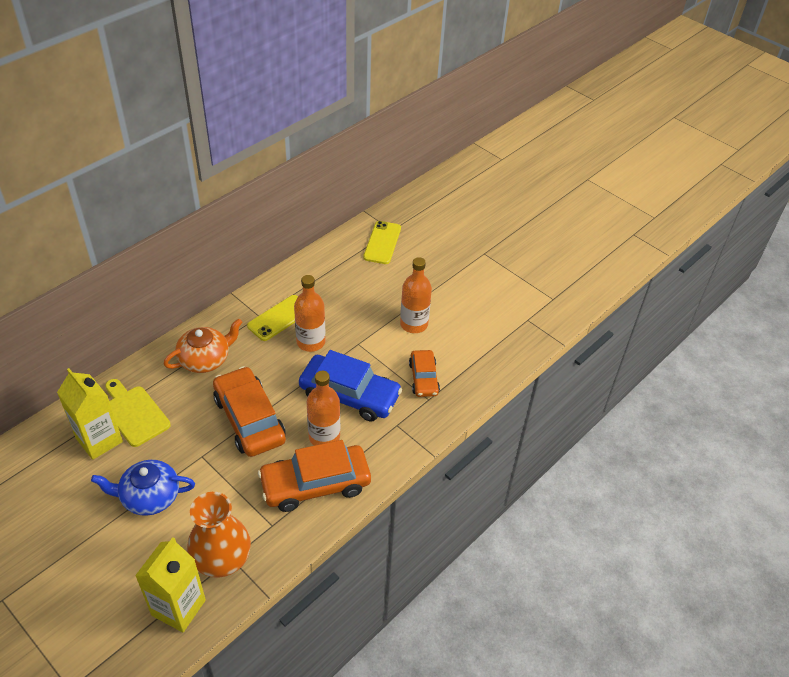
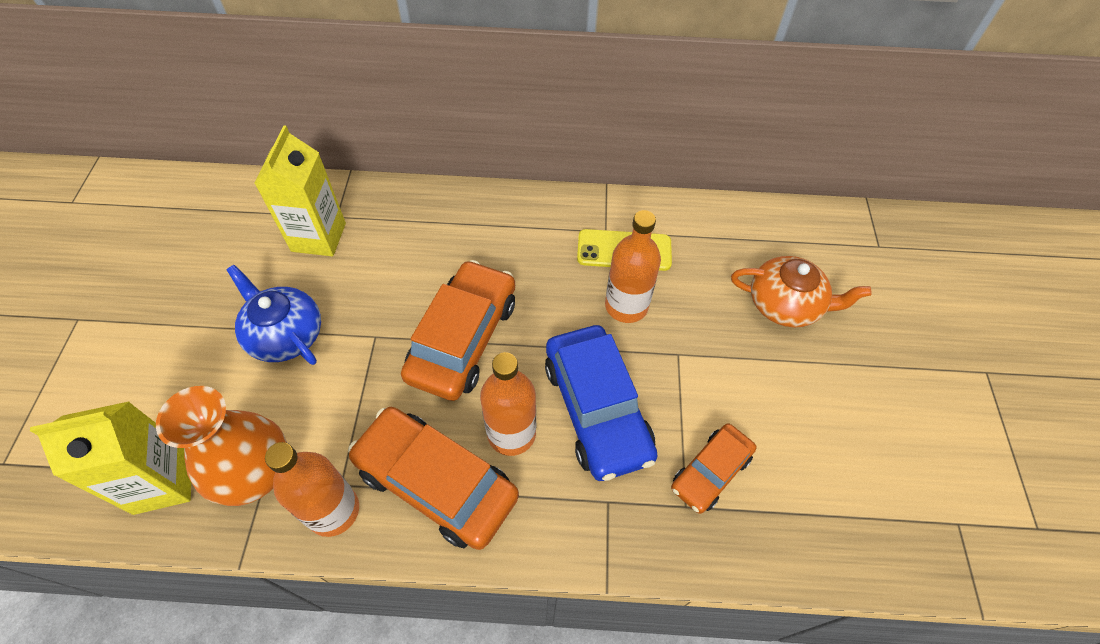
camera: 50 degrees right, 10 degrees up
yellow cutting board [105,379,171,447] -> none
orange teapot [164,318,243,373] -> orange teapot moved to [731,256,872,327]
yellow phone [363,221,401,264] -> none
orange bottle [400,257,432,333] -> orange bottle moved to [265,442,359,537]

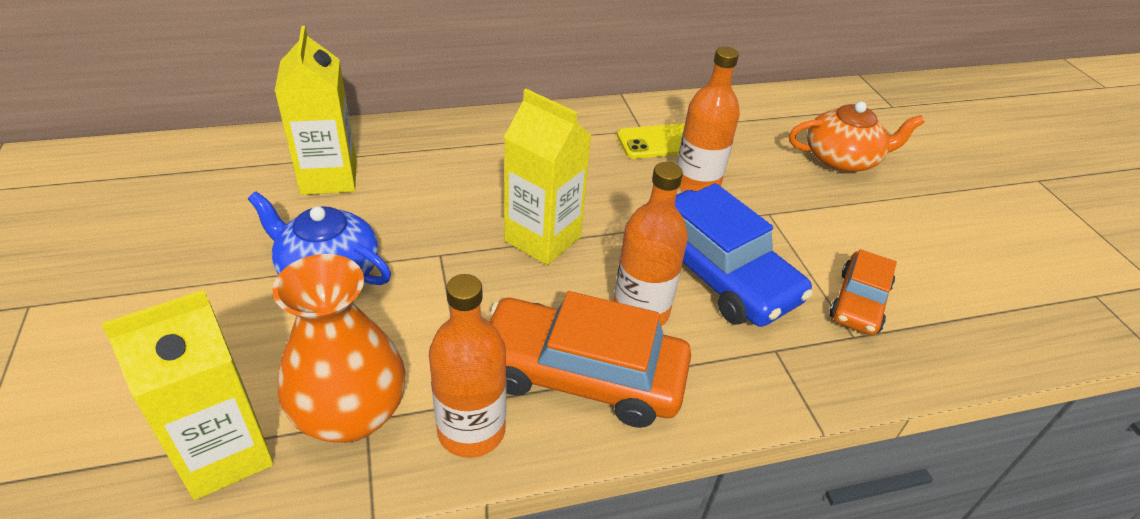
camera: 20 degrees left, 15 degrees down
orange car [401,260,515,401] -> yellow carton [504,89,591,265]

